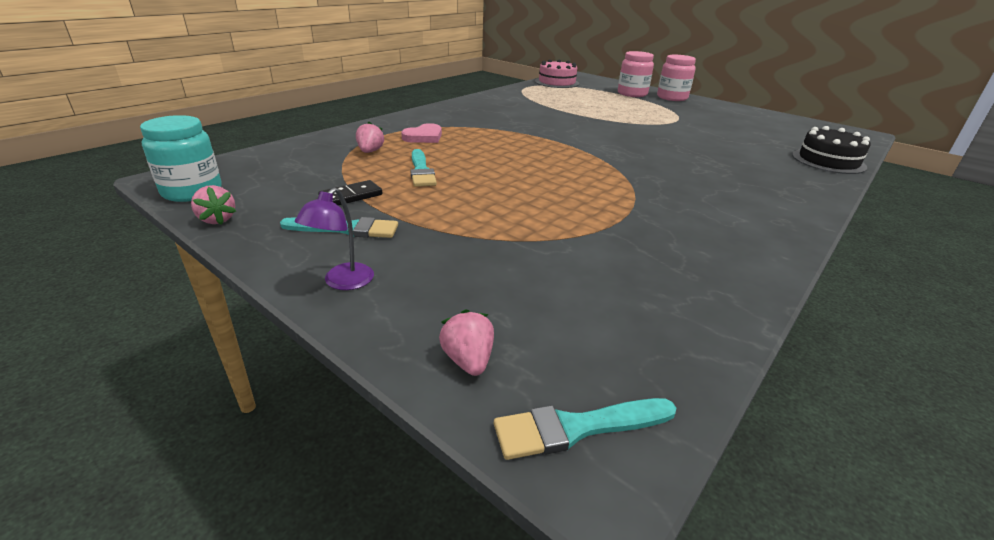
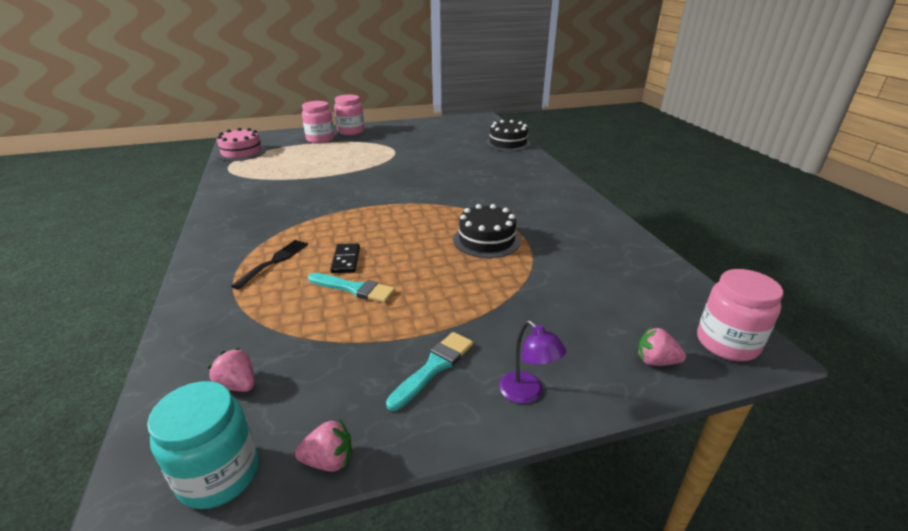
camera: 55 degrees left, 0 degrees up
black domino [318,180,382,205] -> black domino moved to [330,243,360,273]
pink strawberry [356,122,384,153] -> pink strawberry moved to [208,348,255,392]
pink heart [401,123,442,143] -> black fork [231,240,308,290]
turquoise brush [494,398,676,460] -> pink jar [697,269,783,361]
none -> black cake [453,204,521,258]

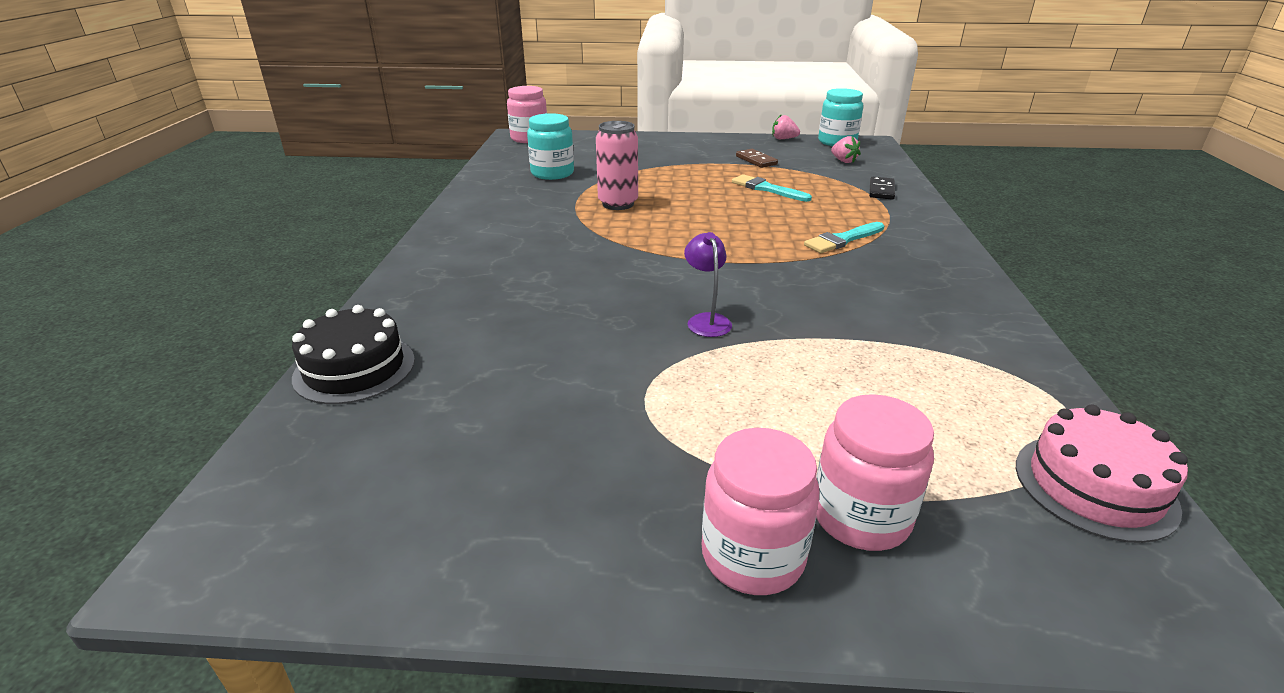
camera: 160 degrees left, 0 degrees up
black fork [231,240,308,290] -> none
black domino [330,243,360,273] -> black domino moved to [869,177,895,200]
turquoise brush [386,332,473,411] -> turquoise brush moved to [804,222,884,253]
black cake [453,204,521,258] -> pink can [596,121,638,210]
purple lamp [499,320,566,404] -> purple lamp moved to [684,232,732,337]
pink strawberry [637,327,686,366] -> none
none -> turquoise jar [527,113,574,180]
none -> brown domino [736,149,778,168]

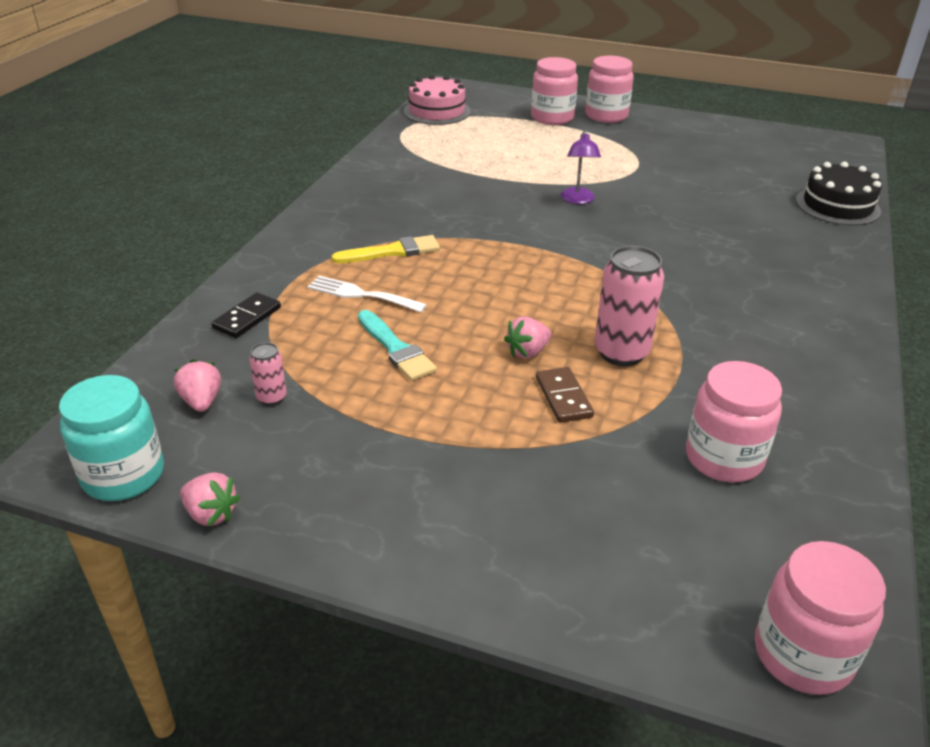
camera: 165 degrees left, 5 degrees up
turquoise jar [527,113,574,180] -> pink jar [686,361,782,483]
brown domino [736,149,778,168] -> brown domino moved to [536,367,594,423]
turquoise brush [804,222,884,253] -> yellow brush [332,235,440,263]
none -> pink can [249,342,287,406]
none -> white fork [307,276,427,312]
none -> pink strawberry [504,317,551,359]

